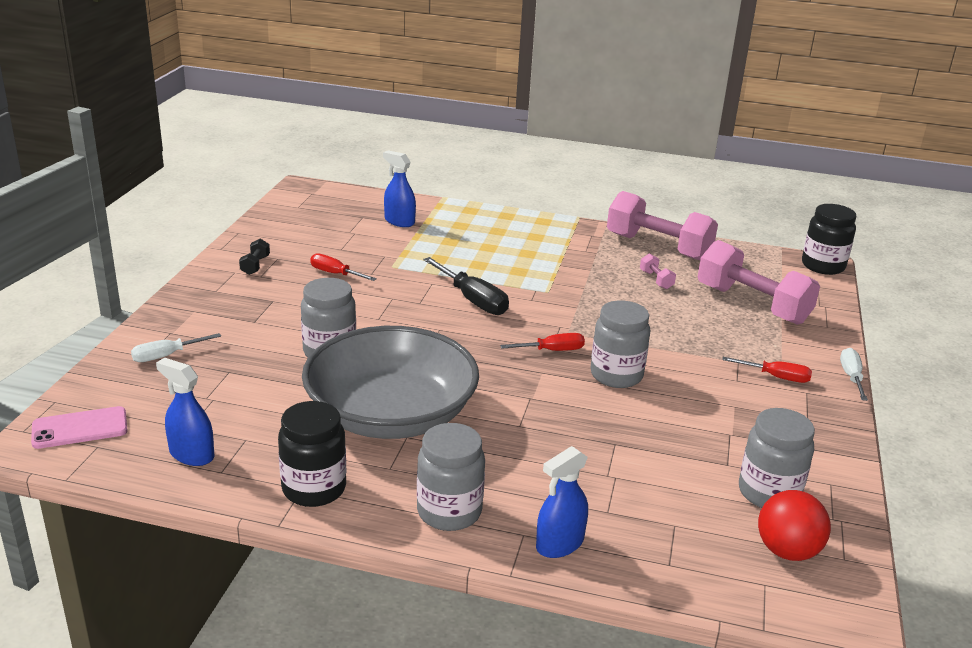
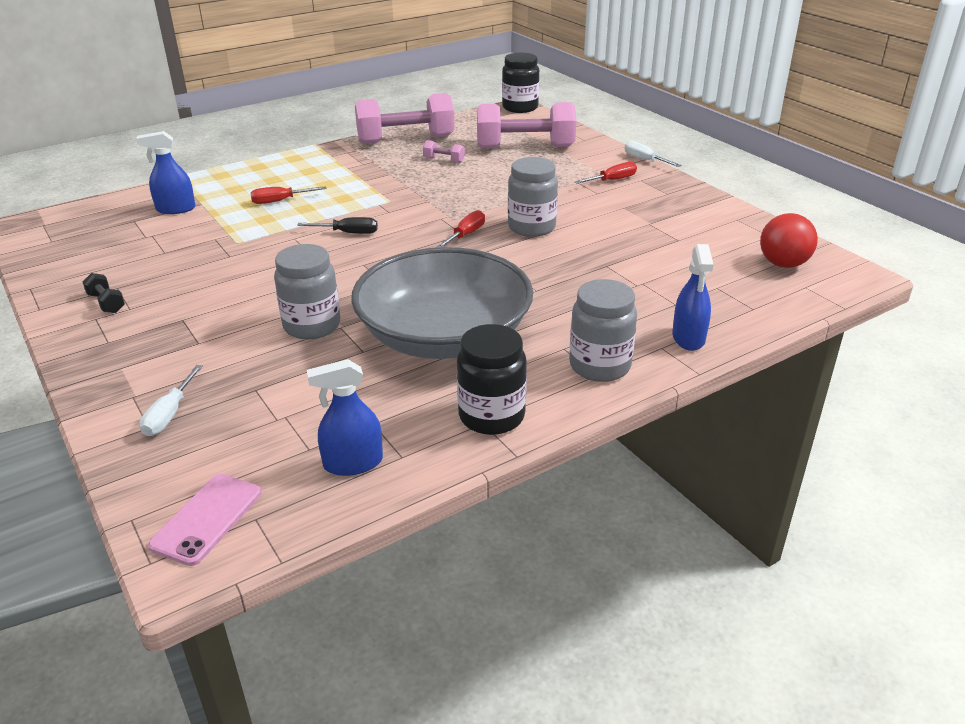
camera: 45 degrees left, 5 degrees up
red screwdriver [310,253,377,281] -> red screwdriver moved to [250,186,326,204]
black screwdriver [423,257,509,315] -> black screwdriver [297,217,378,234], size x0.64
grey jar [739,408,815,508] -> none

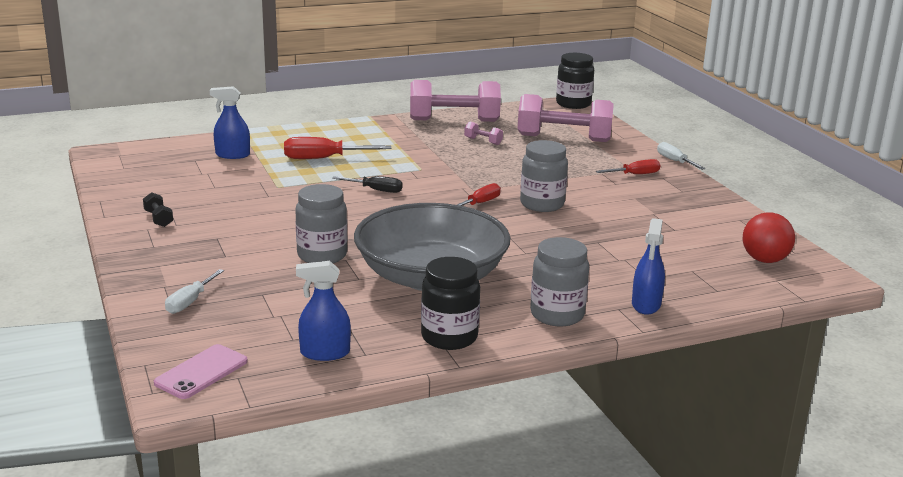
camera: 10 degrees right, 10 degrees down
red screwdriver [250,186,326,204] -> red screwdriver [284,137,391,159], size x1.57

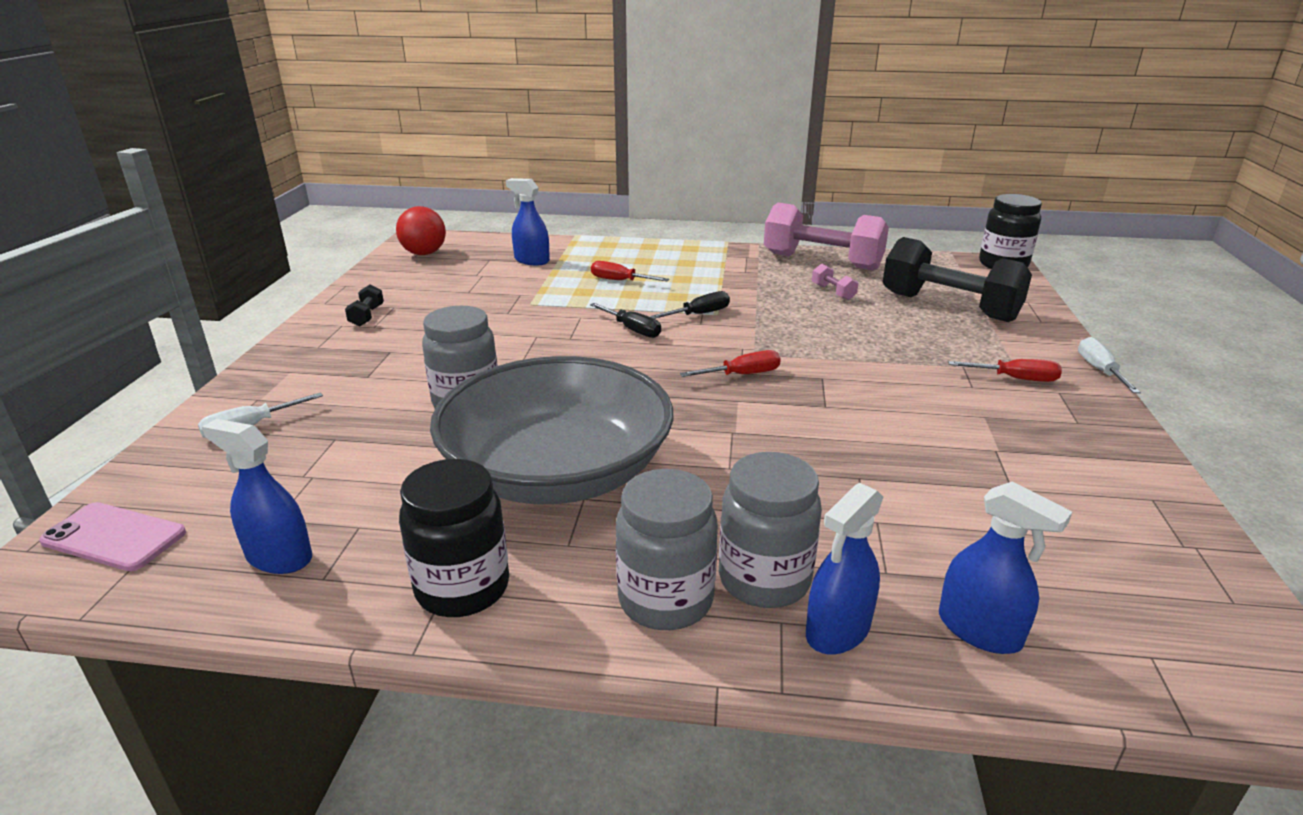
camera: 30 degrees right, 5 degrees up
pink phone [154,344,248,399] -> pink phone turned 45 degrees clockwise [39,502,186,571]
red screwdriver [284,137,391,159] -> red screwdriver [591,261,669,281], size x0.64
pink dumbbell [517,94,614,142] -> black dumbbell [882,237,1032,322]
grey jar [520,140,568,212] -> grey jar moved to [719,452,822,608]
red ball [743,212,795,263] -> red ball moved to [396,206,446,255]
none -> black screwdriver [650,291,730,319]
none -> blue spray bottle [939,481,1072,654]

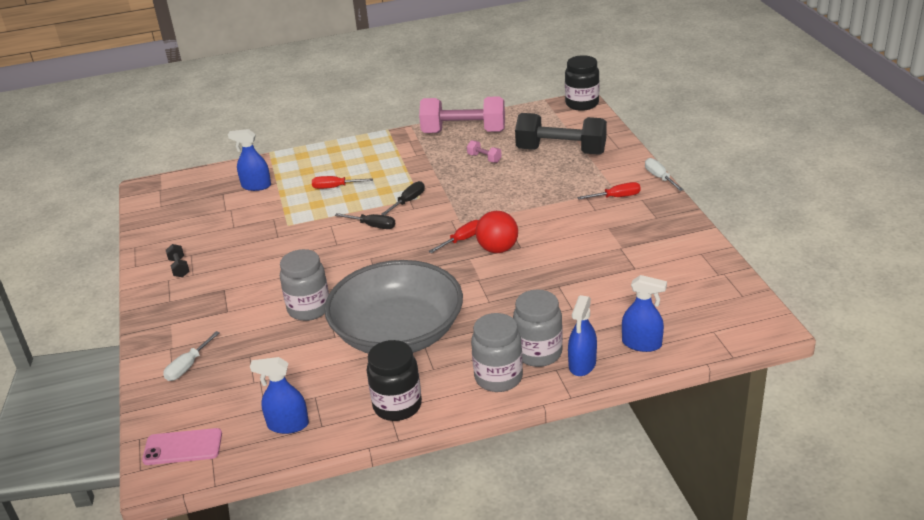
camera: 20 degrees left, 5 degrees up
red ball [396,206,446,255] -> red ball moved to [476,211,518,253]

